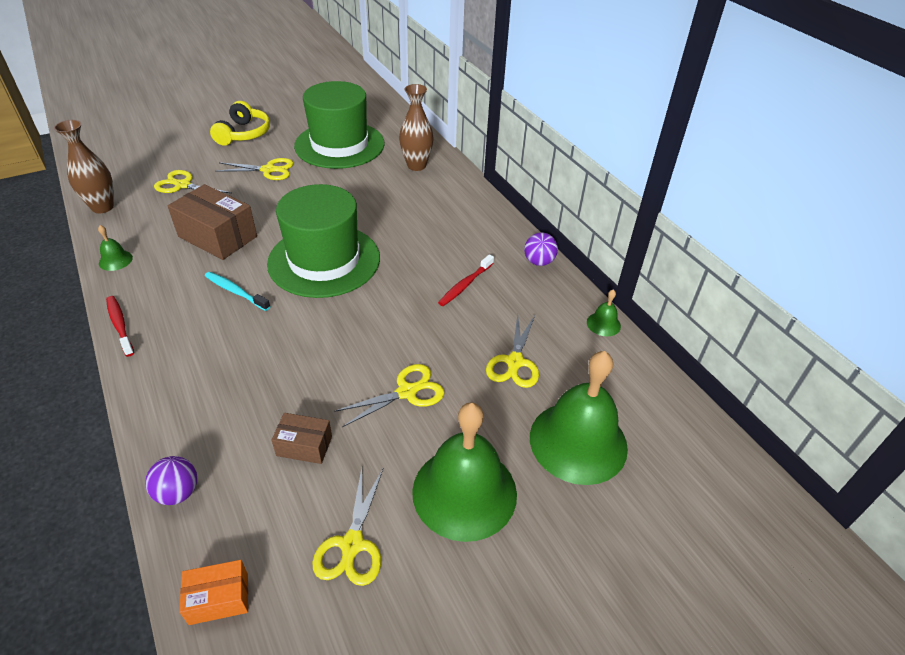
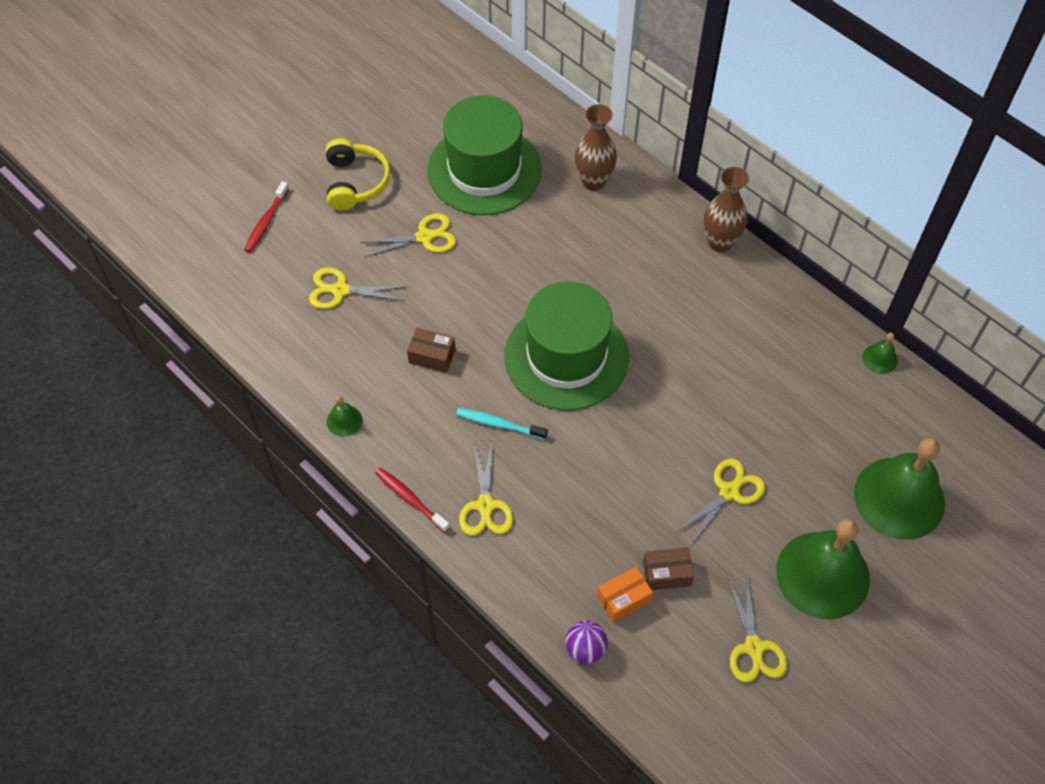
camera: 15 degrees left, 15 degrees up
brown vase [54,120,114,213] -> brown vase moved to [704,167,749,252]
brown box [168,184,257,260] -> brown box [407,328,456,373], size x0.54
orange box [179,560,248,625] -> orange box moved to [597,567,653,622]
red toothbrush [438,254,494,306] -> red toothbrush moved to [244,181,289,253]
yellow scissors [486,314,539,388] -> yellow scissors moved to [459,440,513,535]
purple ball [524,232,558,266] -> none

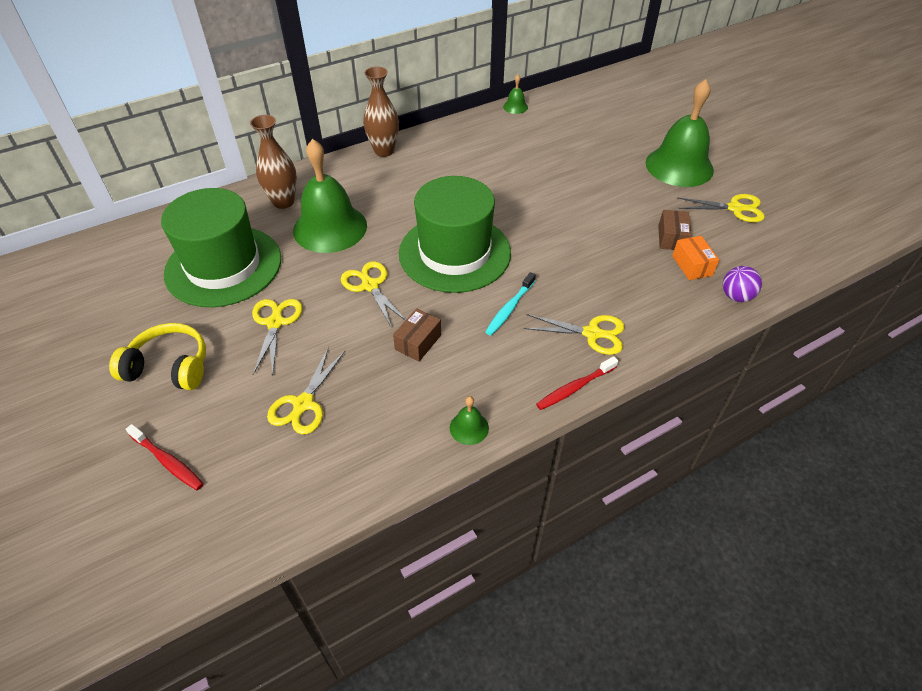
camera: 75 degrees left, 10 degrees down
yellow scissors [676,458,765,545] -> yellow scissors moved to [341,261,406,328]
green bell [854,438,945,540] -> green bell moved to [293,139,367,253]

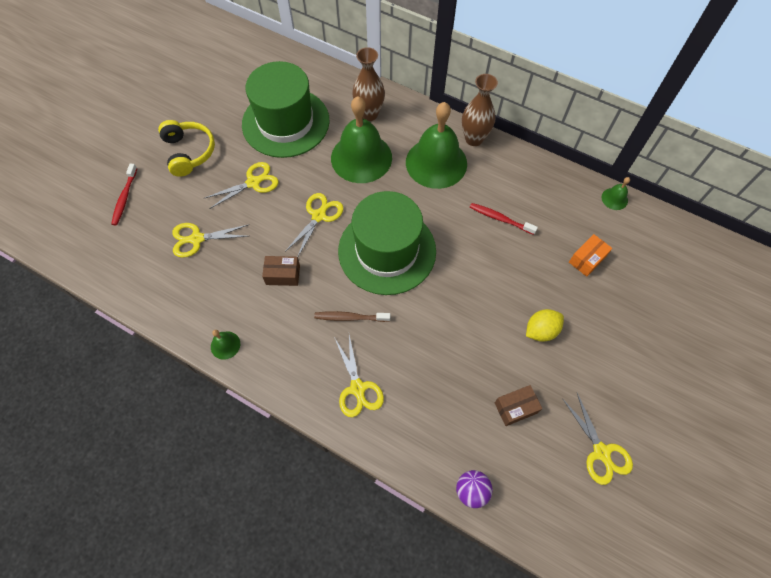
camera: 60 degrees right, 15 degrees up
turquoise toothbrush [485,272,536,335] -> brown toothbrush [314,311,390,322]
red toothbrush [536,356,618,410] -> red toothbrush moved to [469,203,538,235]
green bell [646,79,714,187] -> green bell moved to [406,102,467,189]
orange box [672,236,719,280] -> orange box moved to [569,234,612,277]
none -> yellow lemon [526,309,564,342]

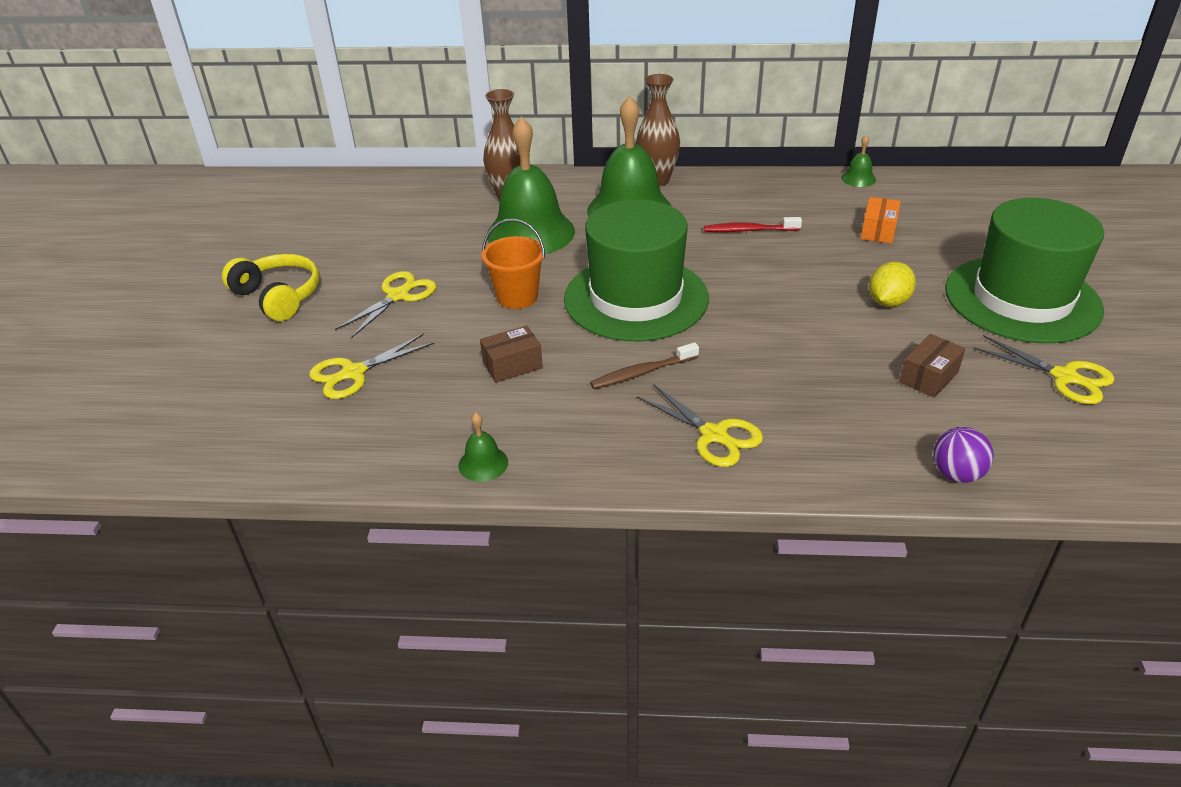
camera: 25 degrees left, 25 degrees down
red toothbrush [111,164,137,225] -> none
green hat [242,61,330,158] -> green hat moved to [945,198,1104,343]
yellow scissors [285,193,344,256] -> orange bucket [482,219,545,309]

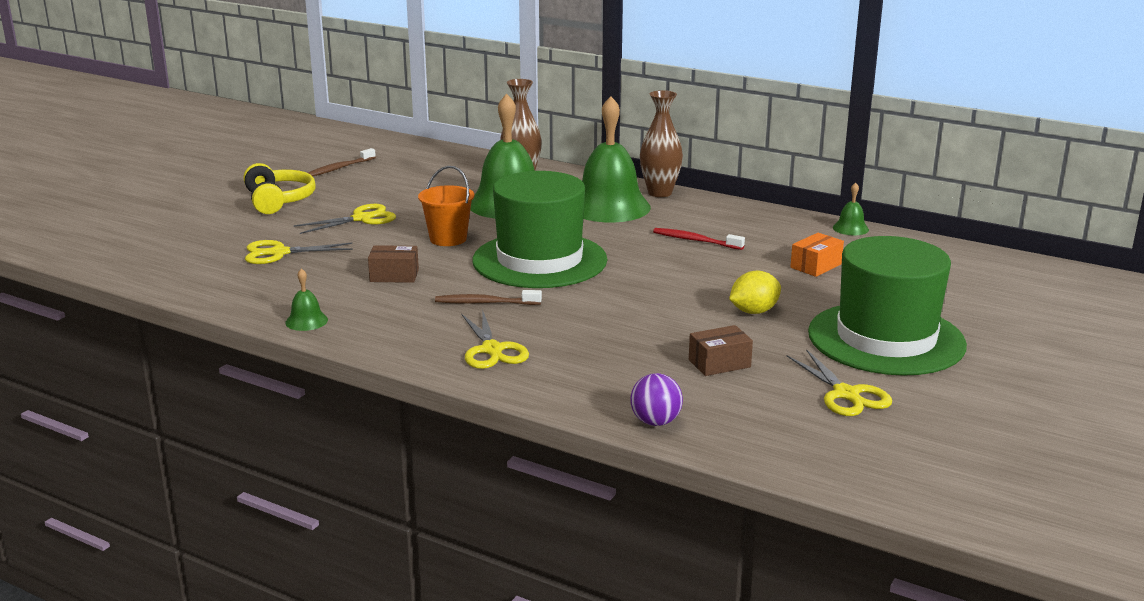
camera: 25 degrees right, 15 degrees down
none -> brown toothbrush [308,148,376,177]

